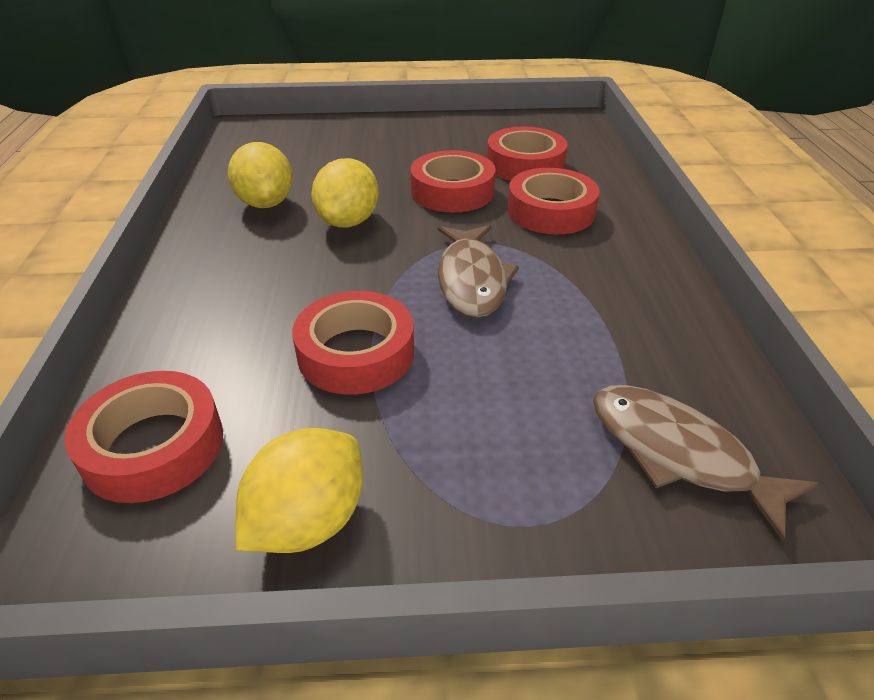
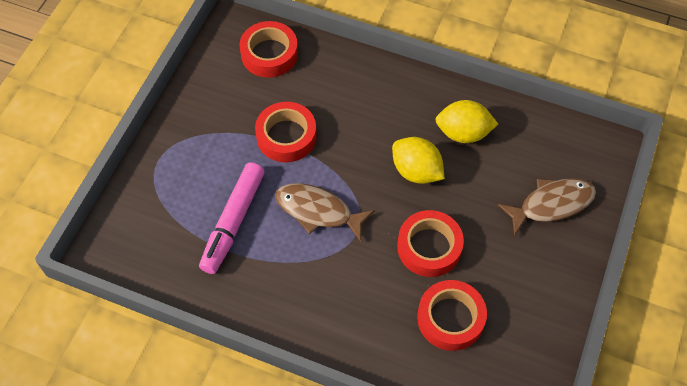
camera: 115 degrees right, 20 degrees up
yellow lemon [235,428,363,553] -> none
red tape [507,168,600,234] -> none
brown fish [593,385,819,541] -> brown fish moved to [498,178,596,236]
none -> pink marker [199,162,265,274]

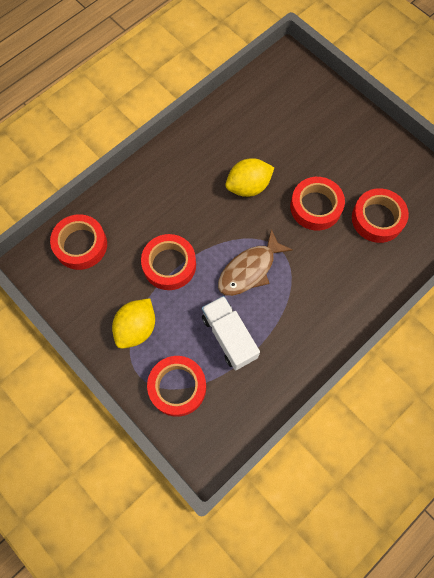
camera: 65 degrees left, 10 degrees up
pink marker [199,162,265,274] -> white truck [202,296,260,370]
yellow lemon [435,100,498,143] -> yellow lemon moved to [112,298,155,349]
brown fish [498,178,596,236] -> none
none -> red tape [147,356,206,417]

